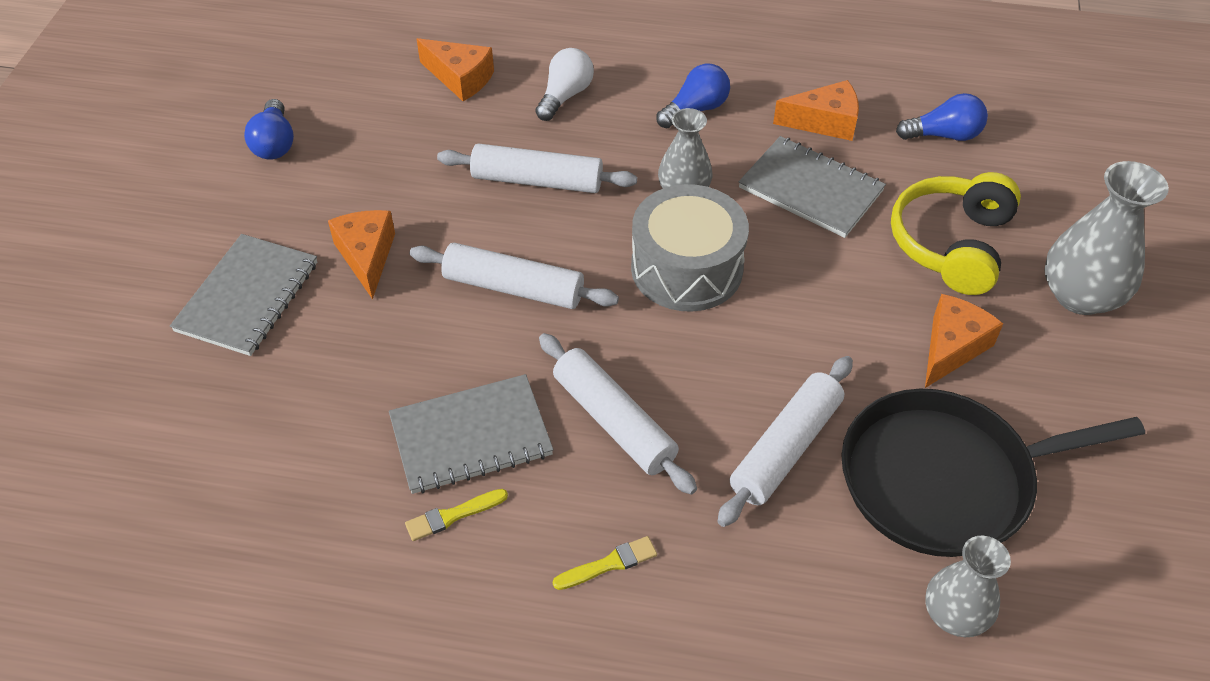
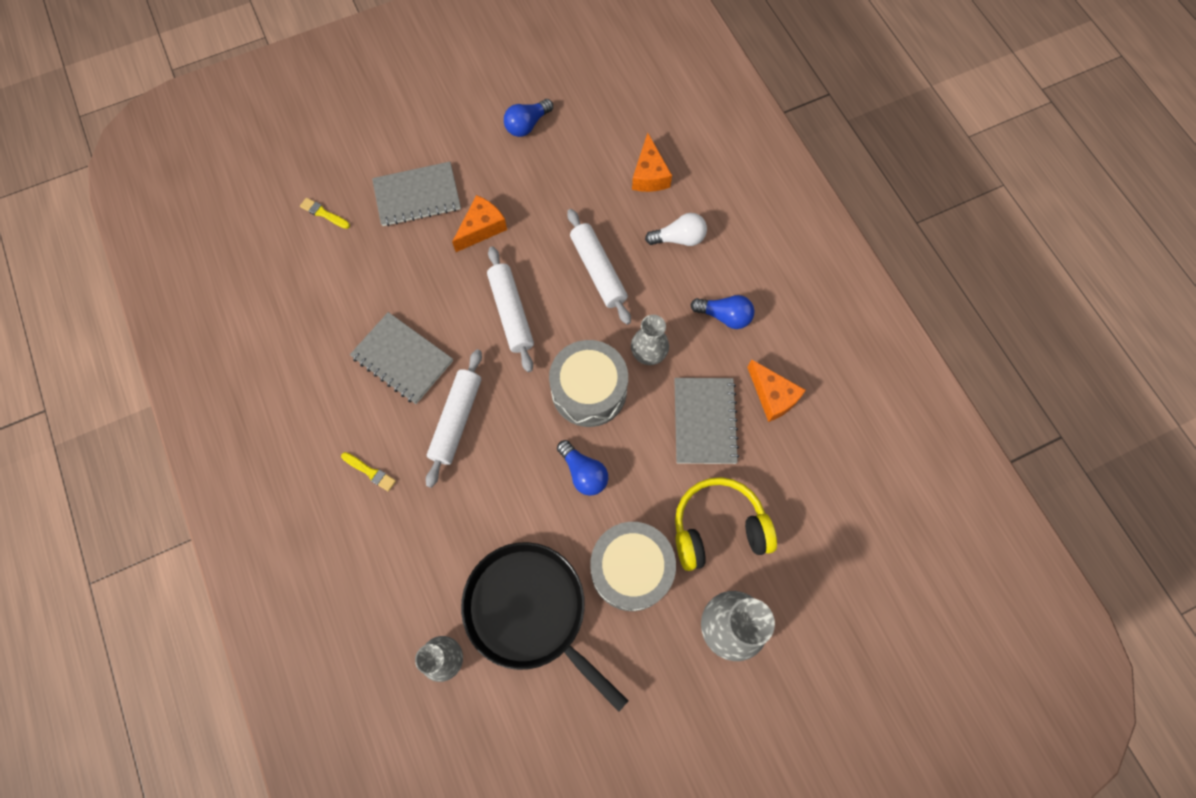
camera: 55 degrees right, 20 degrees up
yellow brush [405,489,508,541] -> yellow brush moved to [300,198,350,229]
white rolling pin [717,356,853,527] -> none
blue light bulb [896,93,988,141] -> blue light bulb moved to [557,440,608,496]
orange cheese [925,294,1003,388] -> grey drum [590,522,676,611]

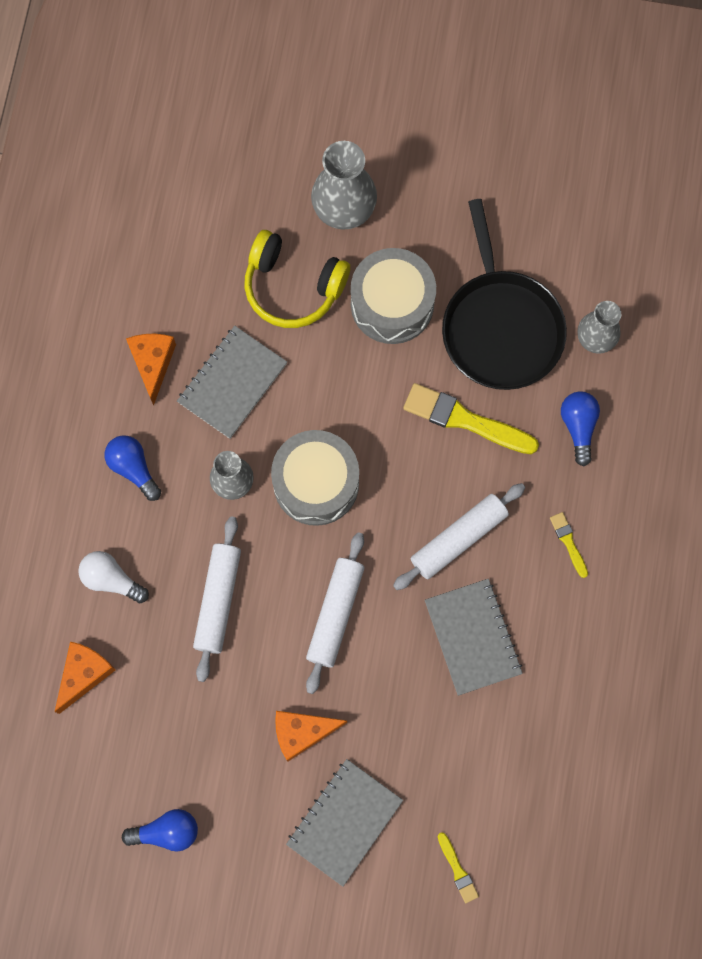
camera: 145 degrees left, 5 degrees up
grey notebook [372,162,461,226] -> grey notebook turned 75 degrees counterclockwise [286,759,403,887]
blue light bulb [557,440,608,496] -> blue light bulb moved to [561,391,600,466]
none -> yellow brush [403,383,539,454]

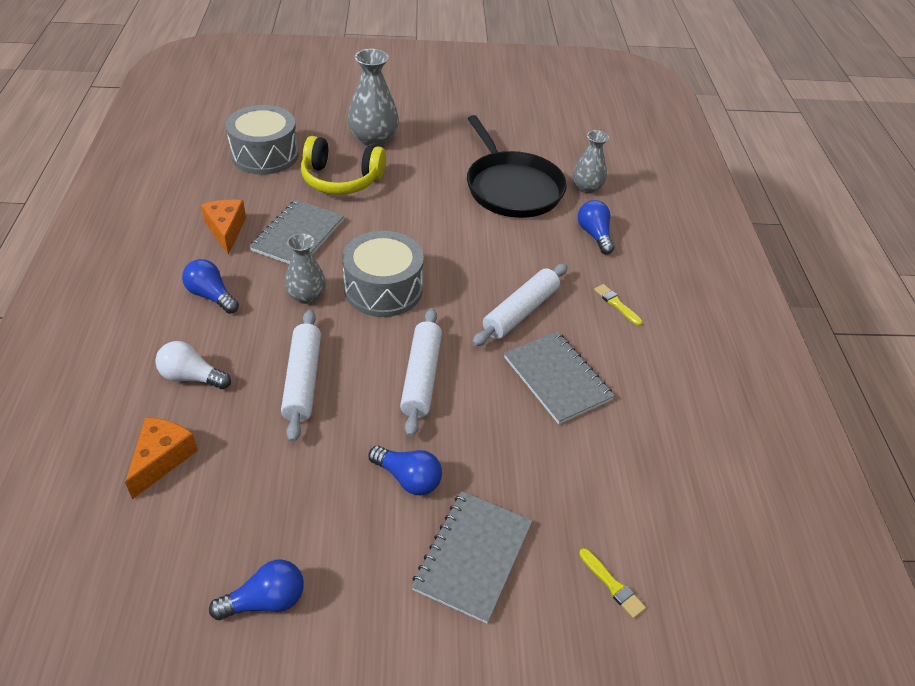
camera: 15 degrees left, 30 degrees down
orange cheese [275,711,347,762] -> blue light bulb [369,446,442,495]
grey drum [351,248,436,344] -> grey drum moved to [226,105,299,175]
yellow brush [403,383,539,454] -> none

